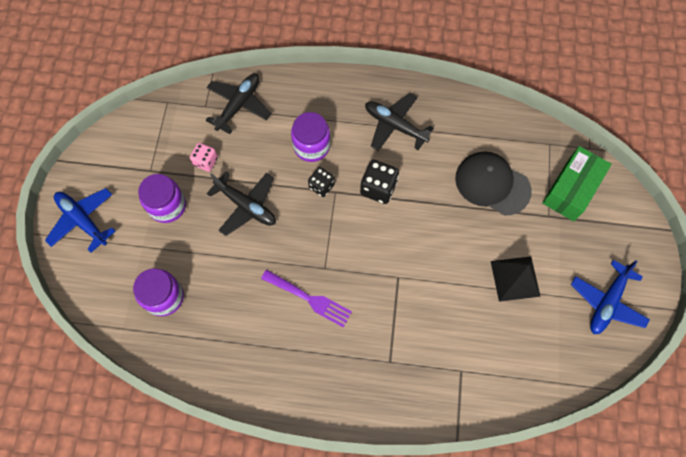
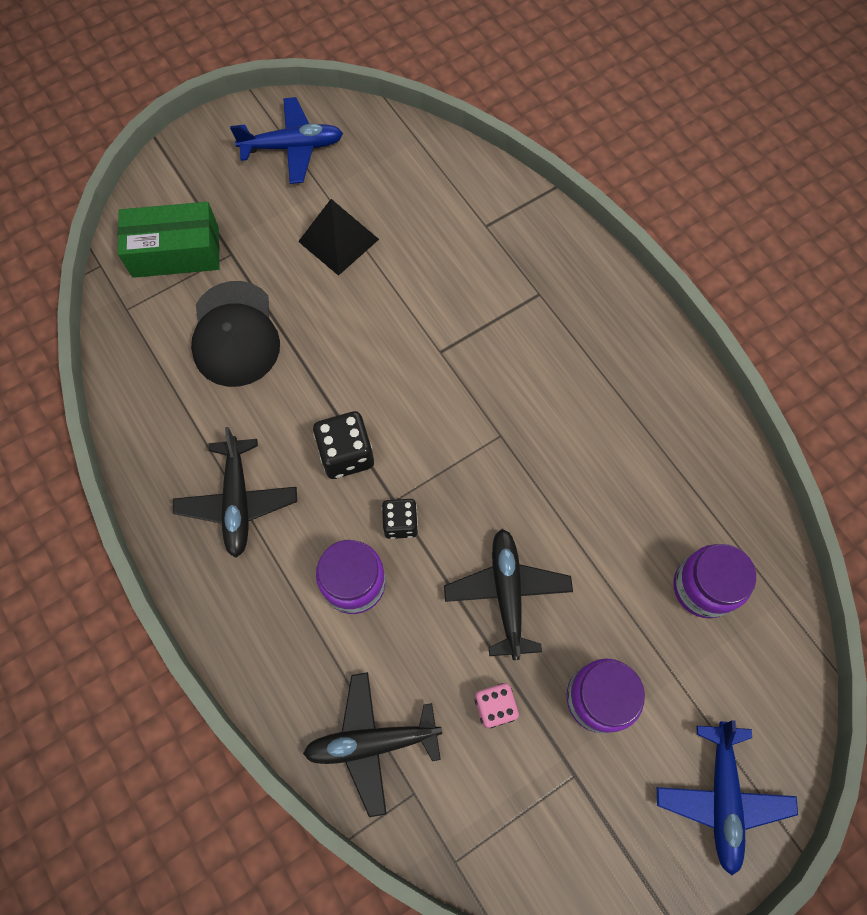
camera: 130 degrees left, 0 degrees up
purple fork [261,270,352,327] -> none

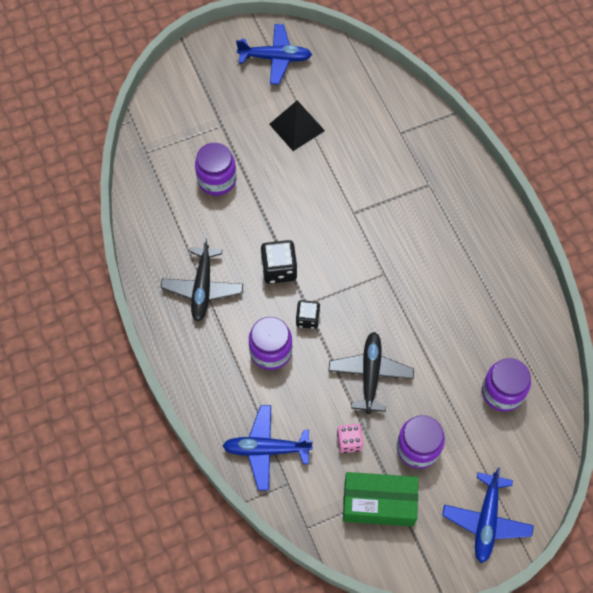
camera: 10 degrees right, 5 degrees down
green box [118,202,220,278] -> green box moved to [343,472,418,527]
black cap [191,281,280,387] -> purple jar [195,143,236,196]
black plane [303,672,442,817] -> blue plane [223,405,313,491]

